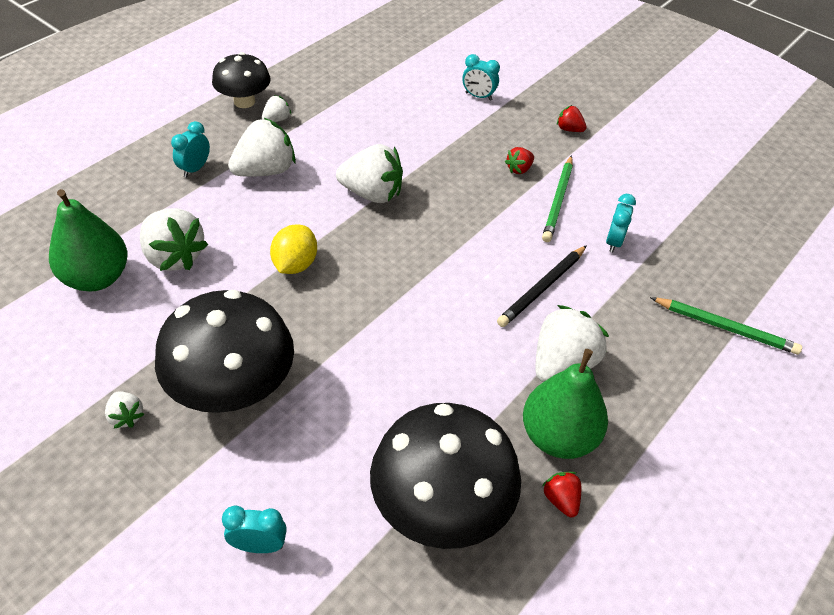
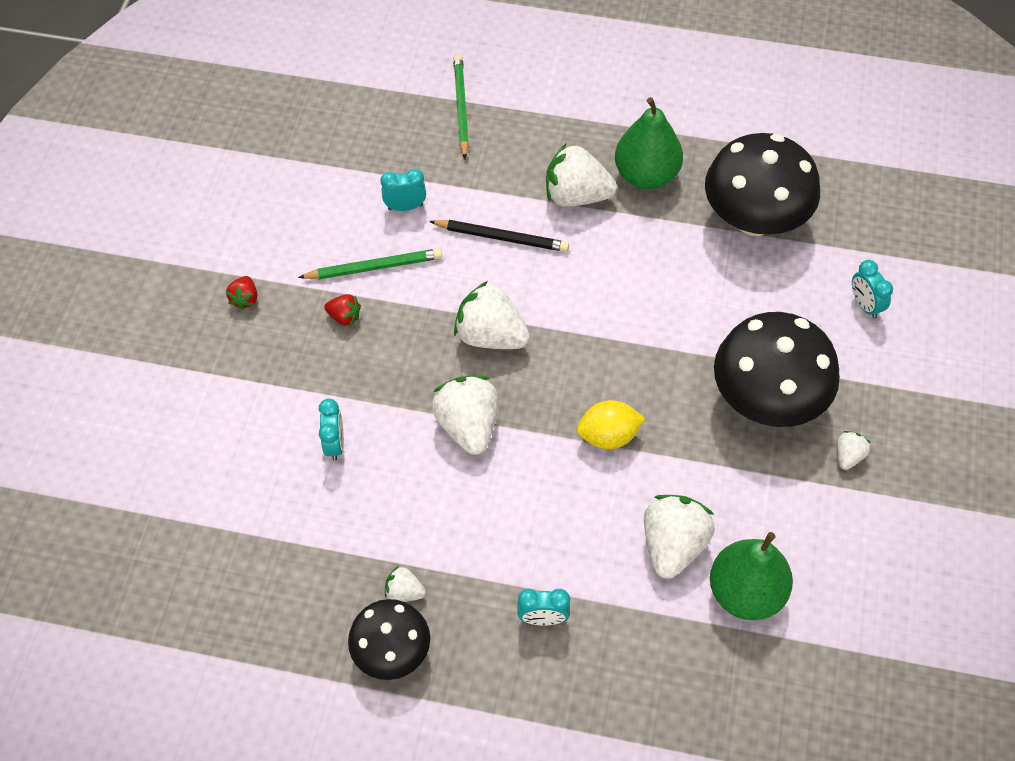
camera: 115 degrees left, 10 degrees up
white strawberry [228,117,296,177] -> white strawberry moved to [454,281,530,349]
turquoise clock [463,54,500,101] -> turquoise clock moved to [319,398,344,461]
red strawberry [543,472,581,517] -> none

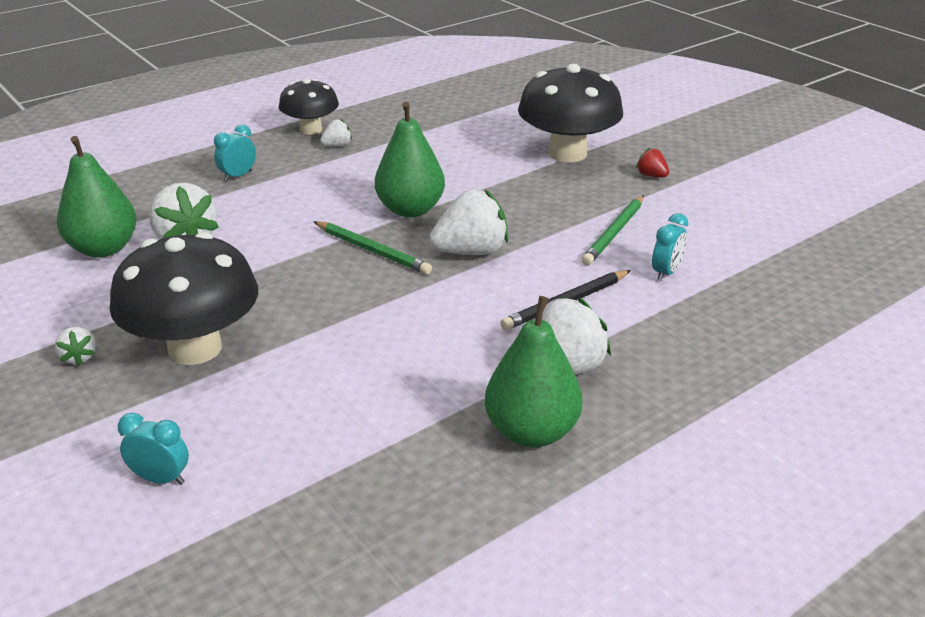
camera: 130 degrees right, 25 degrees down
turquoise clock [319,398,344,461] -> none
red strawberry [324,294,361,326] -> none
white strawberry [431,376,498,455] -> green pear [375,102,445,217]
green pencil [453,54,469,159] -> green pencil moved to [313,221,432,274]
yellow lemon [576,400,646,449] -> none
black mushroom [705,133,820,236] -> black mushroom moved to [518,64,623,162]

